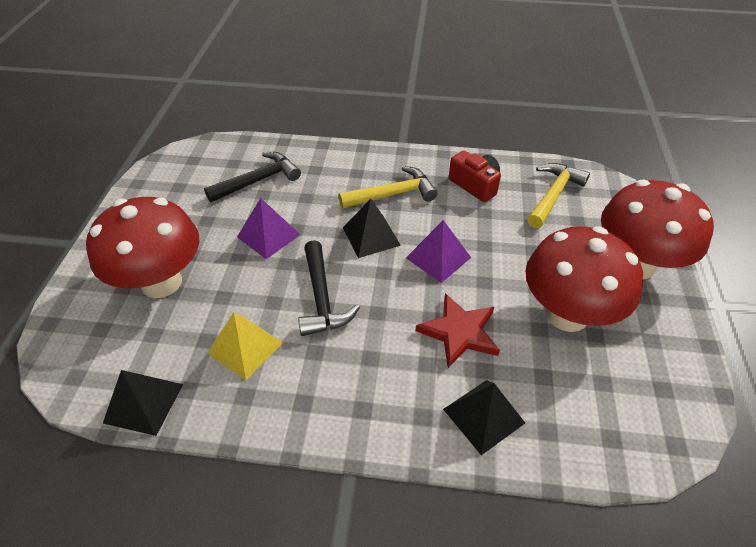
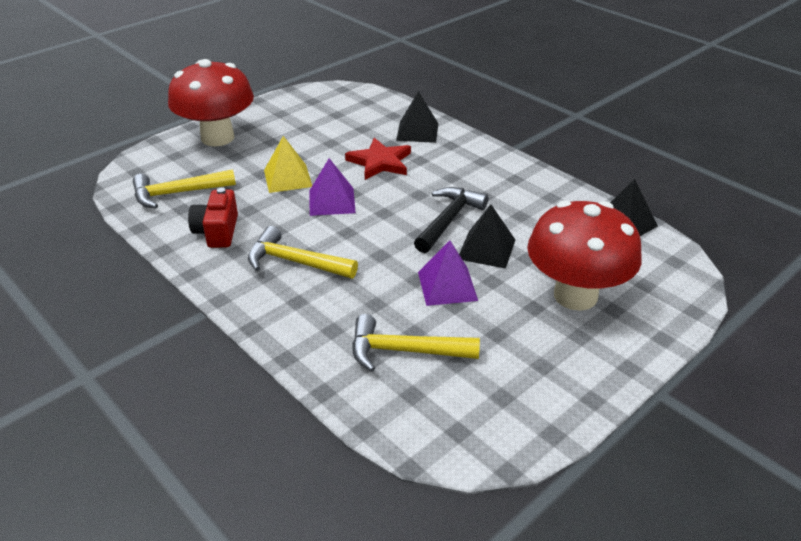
camera: 140 degrees left, 10 degrees down
black hammer [204,152,301,202] -> yellow hammer [352,314,480,372]
yellow pyramid [208,312,283,380] -> yellow pyramid moved to [264,136,312,193]
black pyramid [343,199,401,258] -> black pyramid moved to [459,204,515,269]
red mushroom [526,226,643,332] -> none

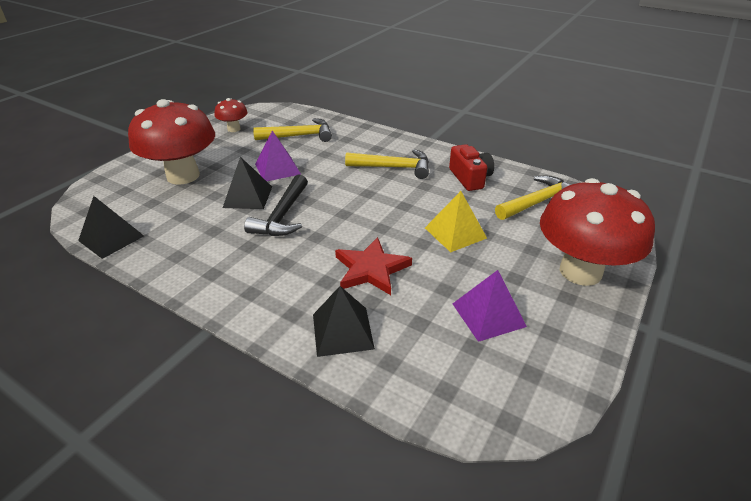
camera: 165 degrees right, 0 degrees up
purple pyramid [309,158,356,216] -> purple pyramid moved to [453,270,527,342]
none -> red mushroom [215,98,248,132]

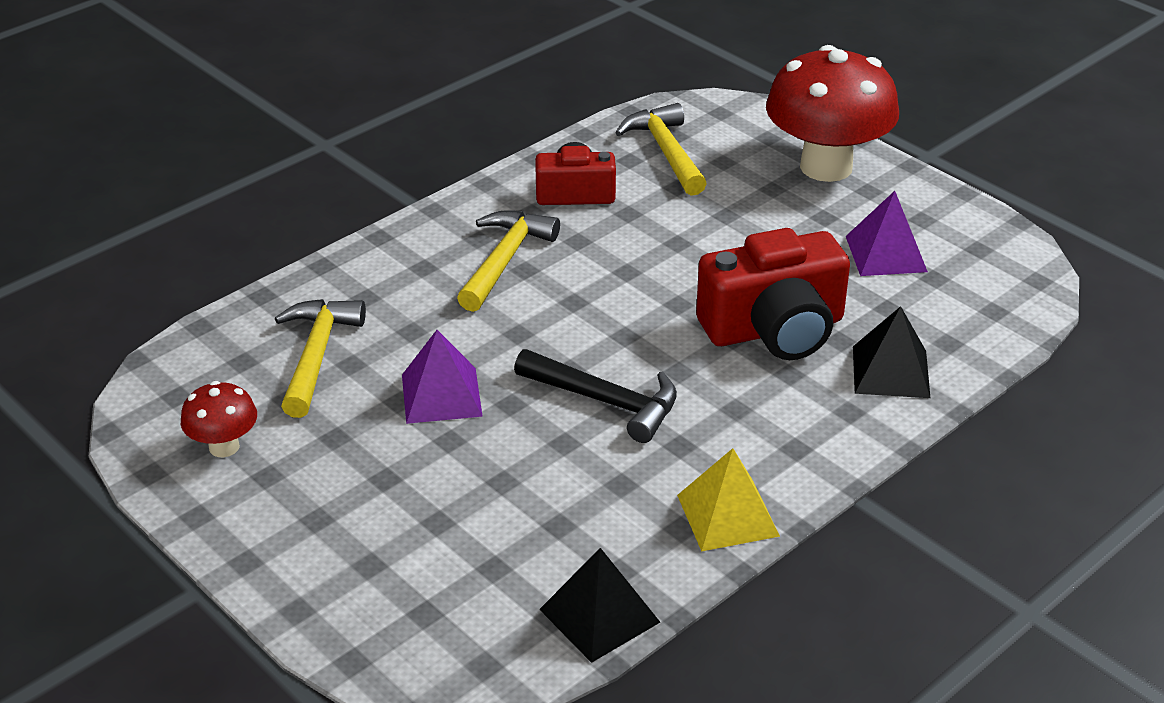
camera: 75 degrees left, 0 degrees up
red mushroom [128,99,215,185] -> none
black pyramid [223,157,272,209] -> none
red star [335,237,412,295] -> red camera [696,228,850,360]
yellow pyramid [425,191,487,252] -> yellow pyramid moved to [677,448,780,552]

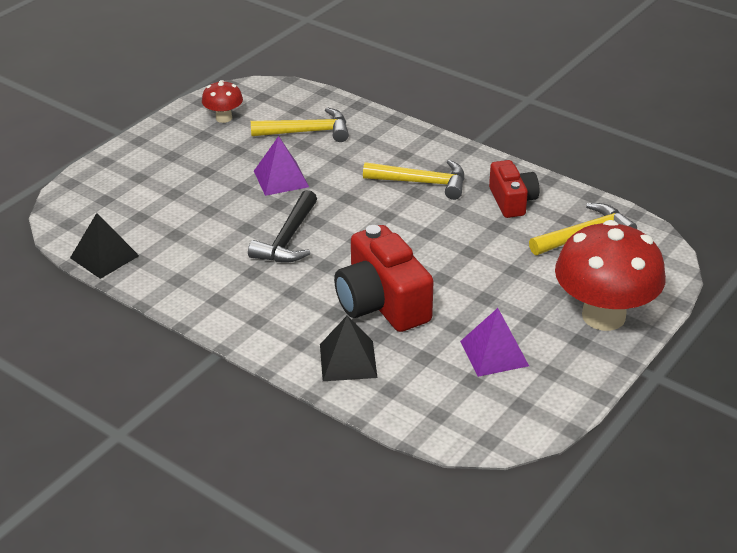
camera: 80 degrees right, 0 degrees up
yellow pyramid [677,448,780,552] -> none

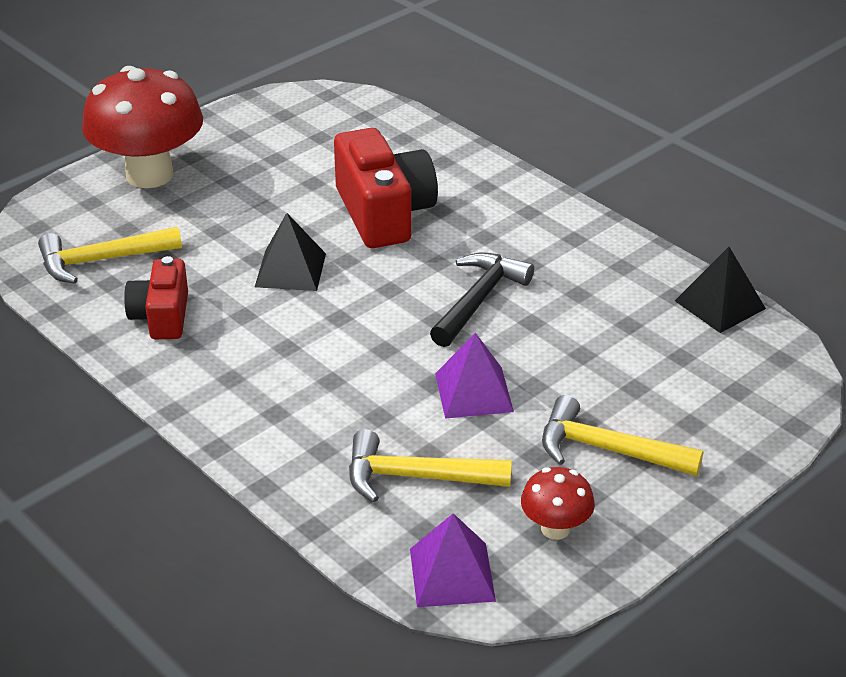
camera: 170 degrees left, 0 degrees up
black pyramid [320,315,377,381] -> black pyramid moved to [255,213,326,291]
yellow hammer [363,160,465,200] -> yellow hammer moved to [542,395,704,476]
purple pyramid [460,308,529,377] -> purple pyramid moved to [410,513,496,607]

